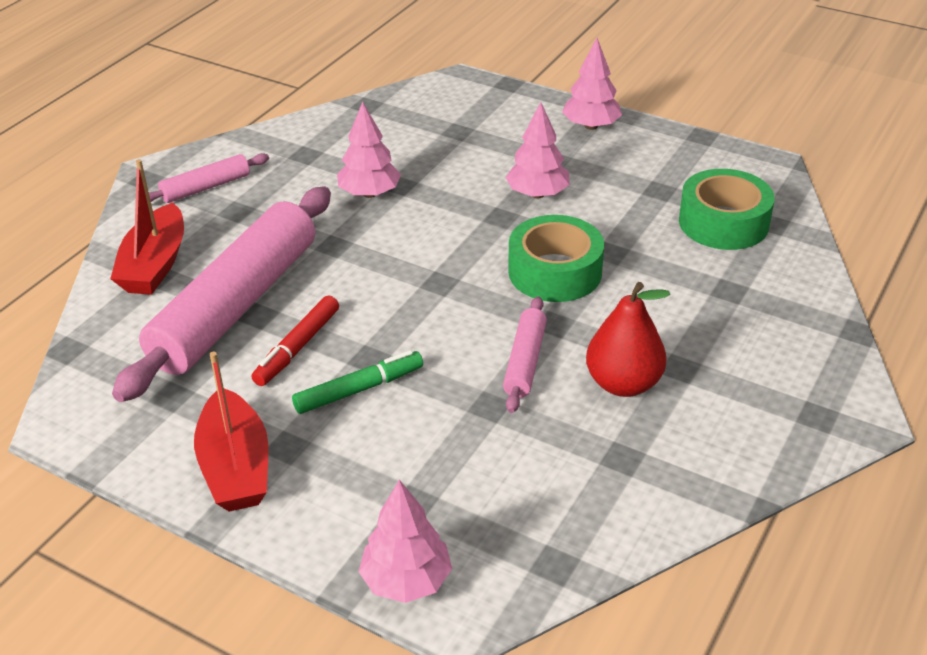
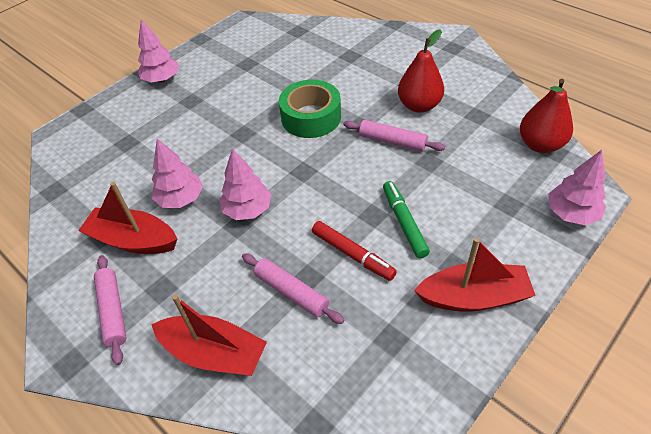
camera: 75 degrees left, 10 degrees up
pink rolling pin [112,186,331,402] -> pink rolling pin [242,253,344,324], size x0.45
pink tree [505,102,569,198] -> pink tree moved to [219,149,271,220]
green tape [679,169,775,250] -> none
none -> red boat [78,182,177,254]
none -> red pear [520,79,573,153]

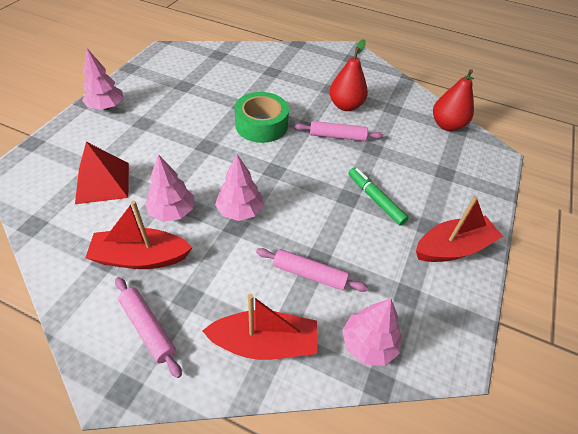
camera: 25 degrees left, 0 degrees up
red marker [312,221,397,281] -> none
pink tree [548,150,606,225] -> pink tree moved to [342,299,401,366]
none -> red pyramid [75,142,129,204]

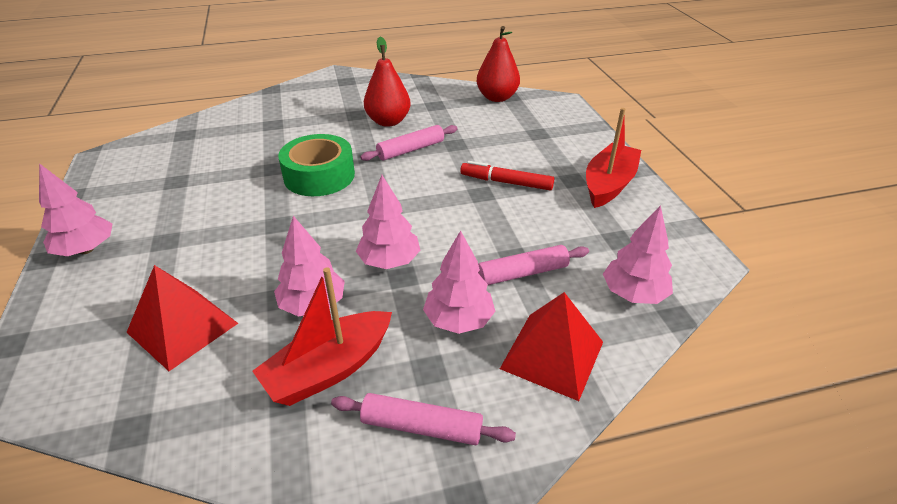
camera: 35 degrees left, 10 degrees down
red boat [202,294,317,360] -> red pyramid [500,292,603,401]
green marker [349,168,409,226] -> red marker [460,161,554,190]
none -> pink tree [423,230,495,334]

